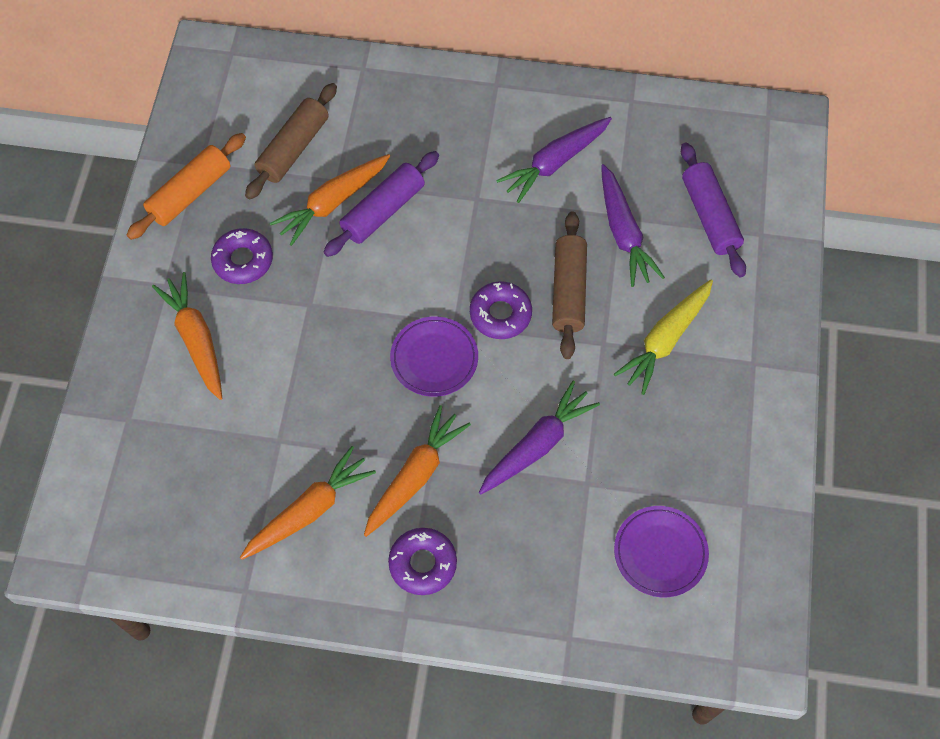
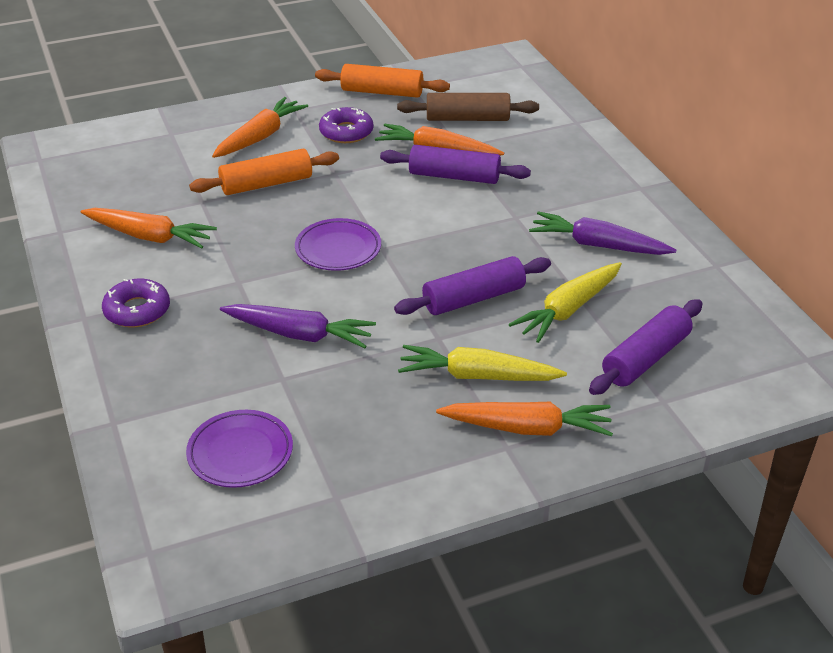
camera: 60 degrees right, 25 degrees down
orange carrot [364,405,471,537] -> orange carrot moved to [436,402,613,436]
purple donut [470,281,532,339] -> none
brown rolling pin [552,211,587,359] -> purple rolling pin [394,256,551,315]
purple carrot [601,164,665,287] -> yellow carrot [509,262,622,343]
none -> orange rolling pin [189,149,339,195]

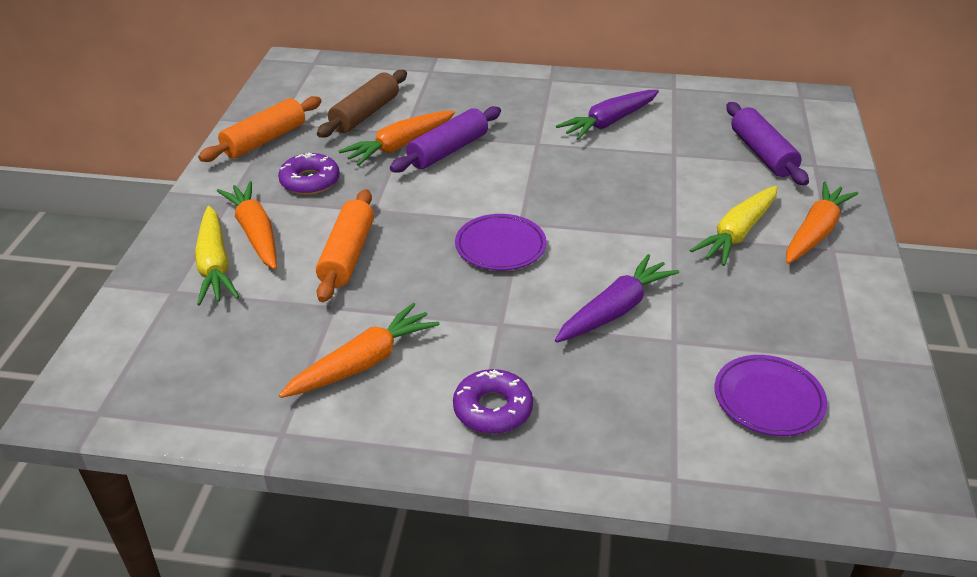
camera: 60 degrees left, 0 degrees up
purple rolling pin [394,256,551,315] -> none
yellow carrot [509,262,622,343] -> yellow carrot moved to [195,206,239,305]

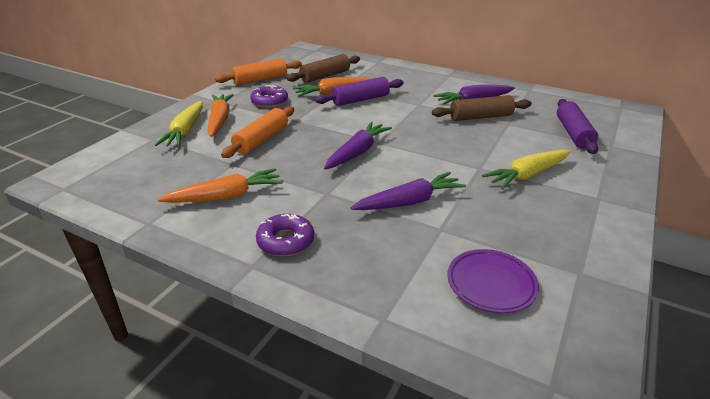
camera: 20 degrees right, 5 degrees down
purple plate [455,214,547,271] -> purple carrot [324,122,392,170]
orange carrot [786,181,859,264] -> none
none -> brown rolling pin [432,95,532,121]

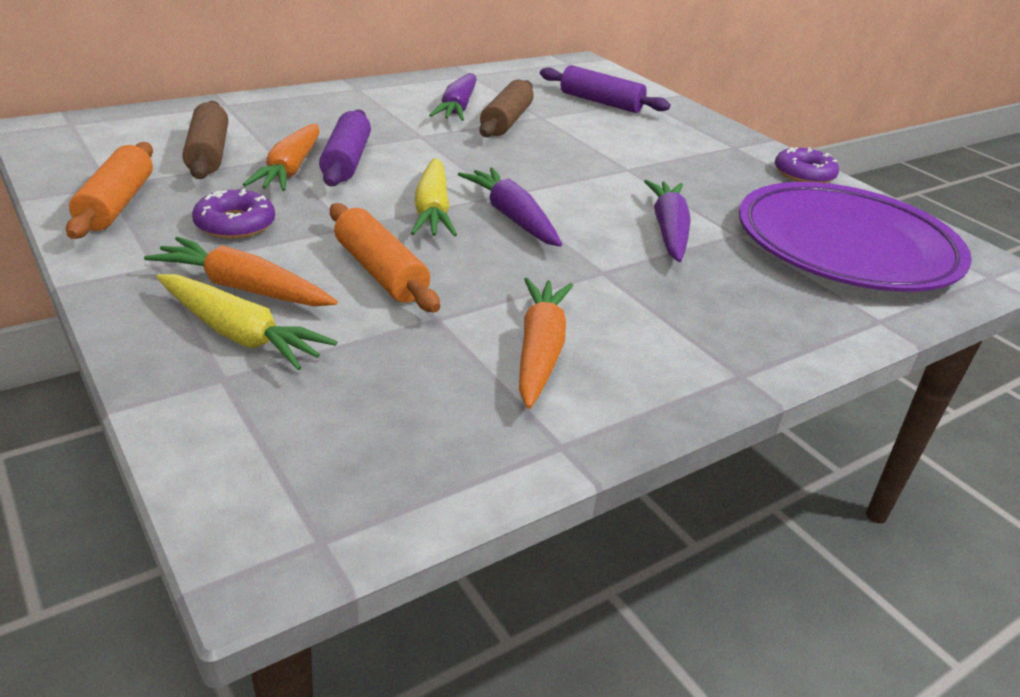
camera: 65 degrees left, 0 degrees up
purple donut [256,214,314,256] -> purple donut moved to [775,147,839,183]
purple plate [447,249,539,313] -> purple plate [739,182,972,292], size x2.20
yellow carrot [482,149,571,190] -> yellow carrot moved to [411,158,457,237]

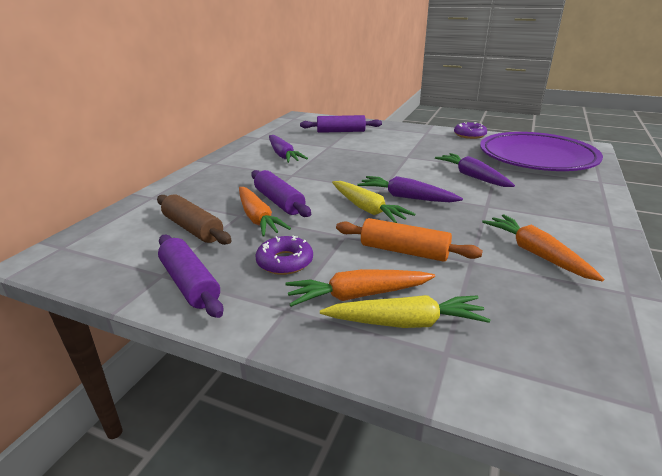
camera: 30 degrees left, 5 degrees down
orange rolling pin [66,142,153,239] -> purple rolling pin [158,235,223,318]
brown rolling pin [480,80,534,137] -> none

